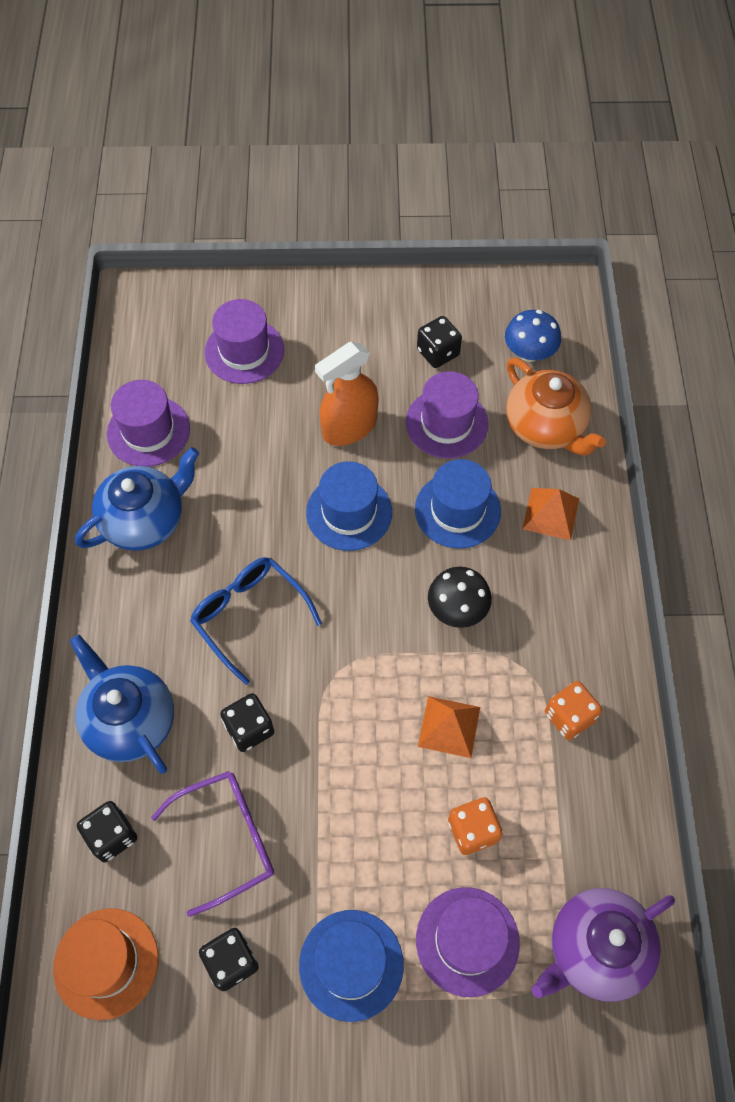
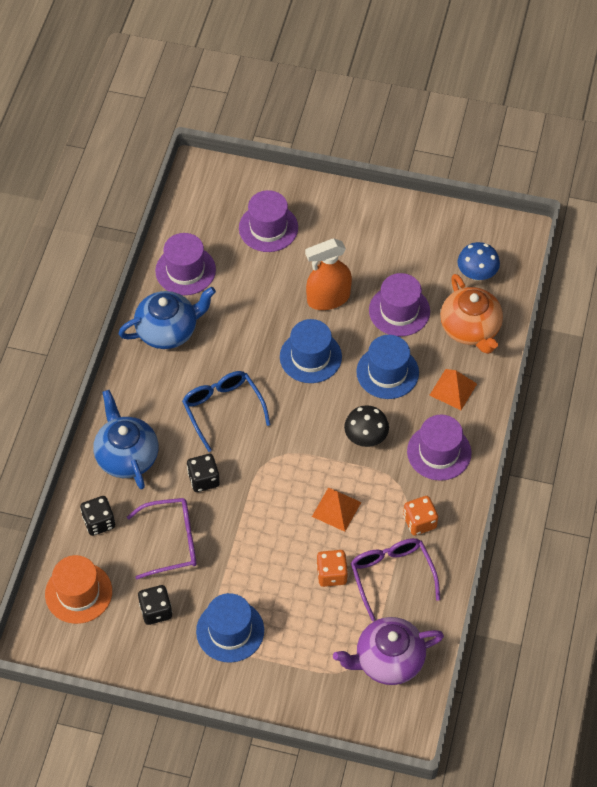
camera: 15 degrees right, 5 degrees down
purple hat [416,887,520,997] -> purple hat moved to [407,415,471,481]
black dice [417,316,462,368] -> none
none -> purple glasses [351,538,440,621]

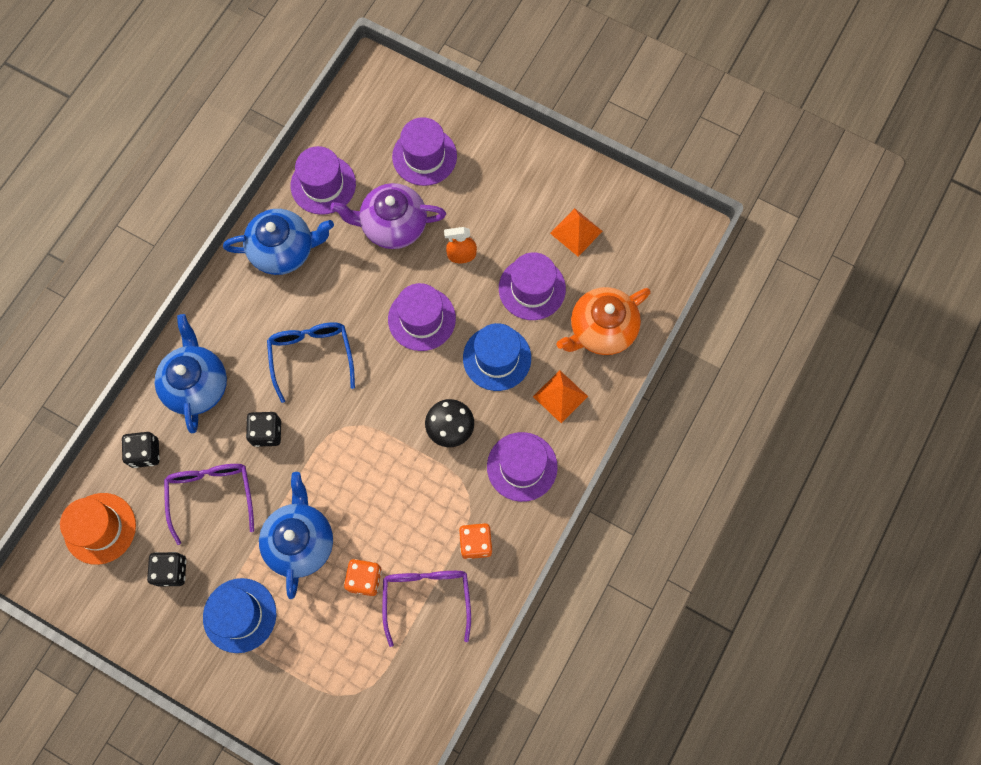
camera: 15 degrees right, 15 degrees up
purple glasses [127,498,196,579] -> purple glasses turned 105 degrees counterclockwise [164,464,254,545]
blue hat [280,319,342,383] -> purple hat [388,283,456,351]
orange spray bottle [305,238,352,310] -> orange spray bottle [444,227,477,263], size x0.59
orange pyramid [312,487,361,532] -> orange pyramid moved to [550,208,603,257]
purple teapot [333,617,444,685] -> purple teapot moved to [330,183,446,249]
orange teapot [441,274,503,354] -> orange teapot turned 60 degrees clockwise [556,287,651,355]
blue mushroom [458,242,500,281] -> none
none -> blue teapot [259,472,333,599]

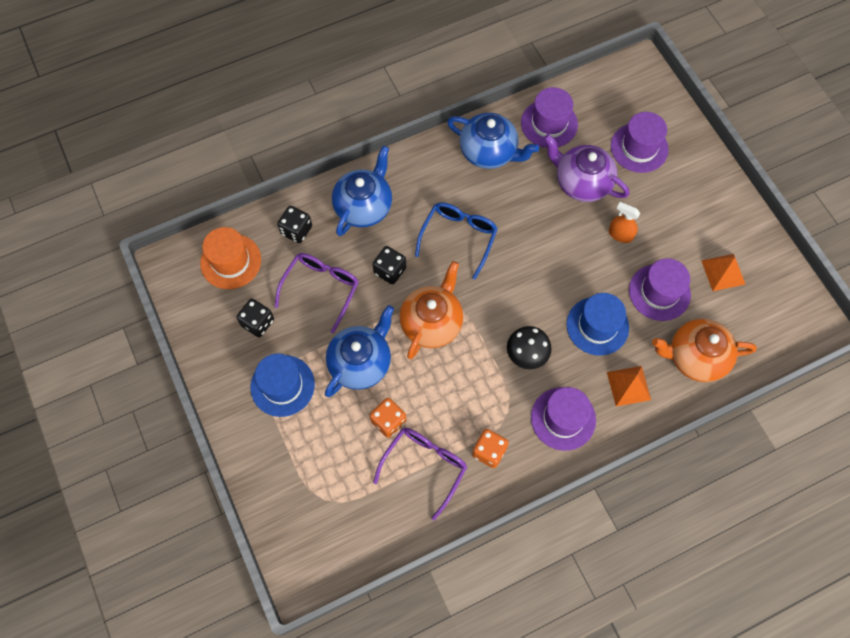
camera: 35 degrees right, 5 degrees down
purple hat [388,283,456,351] -> none
none -> orange teapot [399,261,463,359]

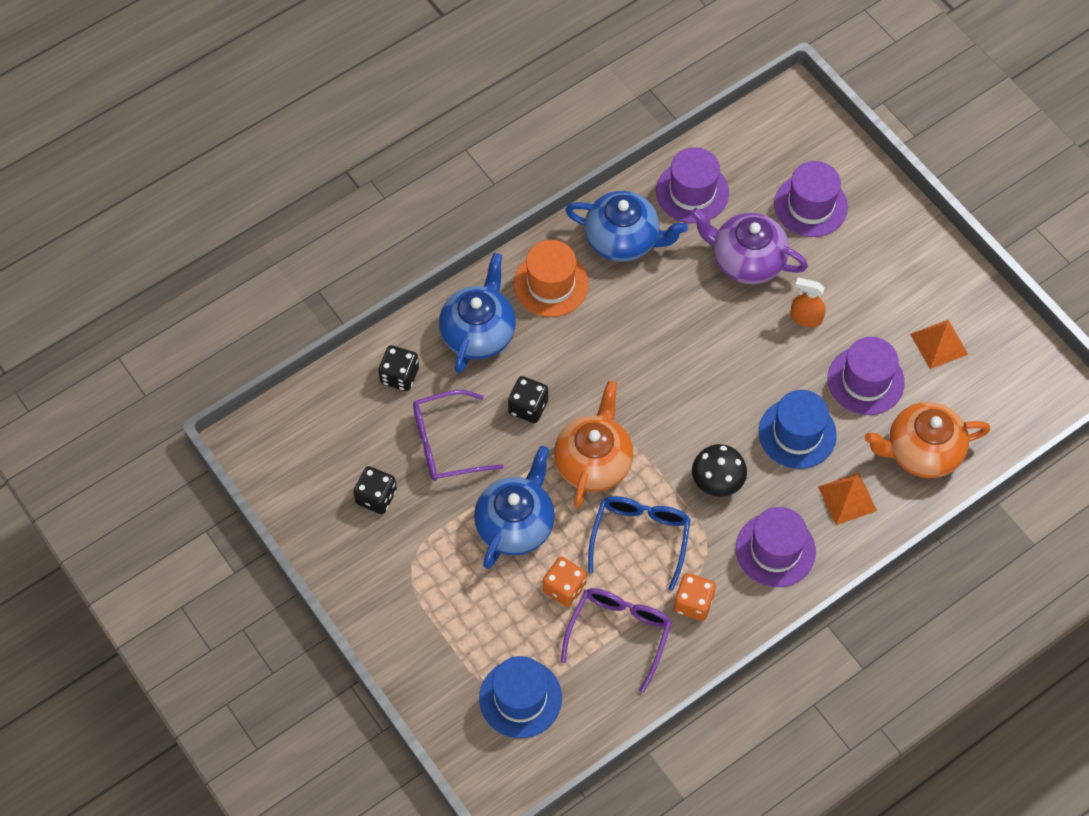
camera: 10 degrees left, 5 degrees down
orange hat [200,227,261,289] -> orange hat moved to [513,240,589,317]
blue hat [251,354,315,417] -> blue hat moved to [479,656,562,738]
purple glasses [274,253,359,333] -> purple glasses turned 120 degrees counterclockwise [413,390,504,481]
blue glasses [415,202,498,280] -> blue glasses moved to [588,496,691,591]

